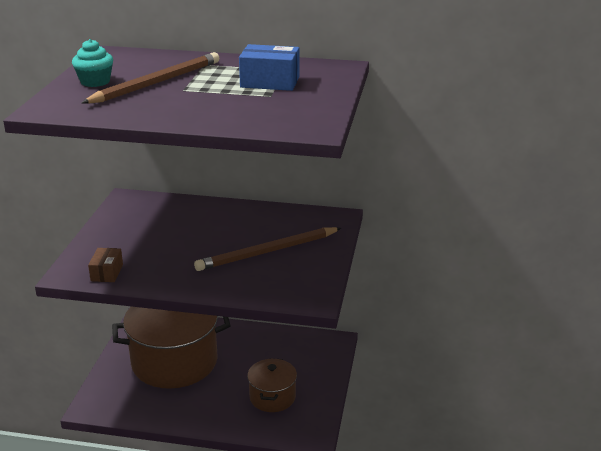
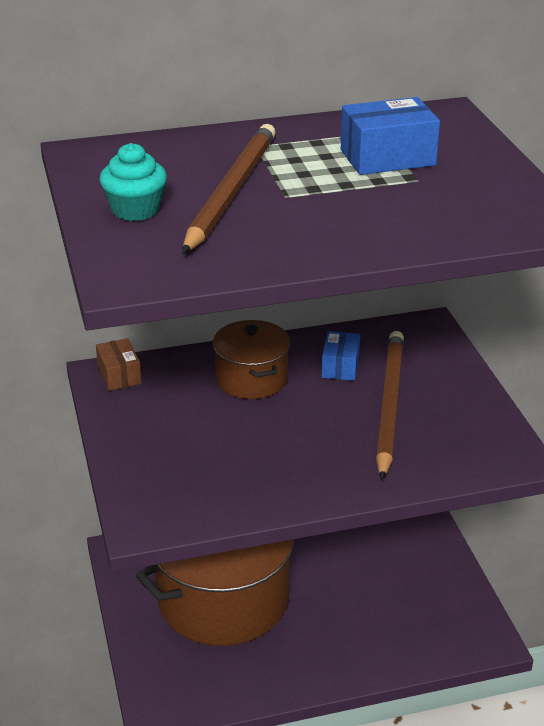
camera: 25 degrees left, 5 degrees up
brown box [88,248,123,282] -> brown box moved to [96,338,142,391]
brown pencil [194,227,341,271] -> brown pencil turned 150 degrees clockwise [376,331,404,480]
brown pot [247,358,297,412] -> brown pot moved to [213,320,290,399]
none -> blue box [322,331,360,381]

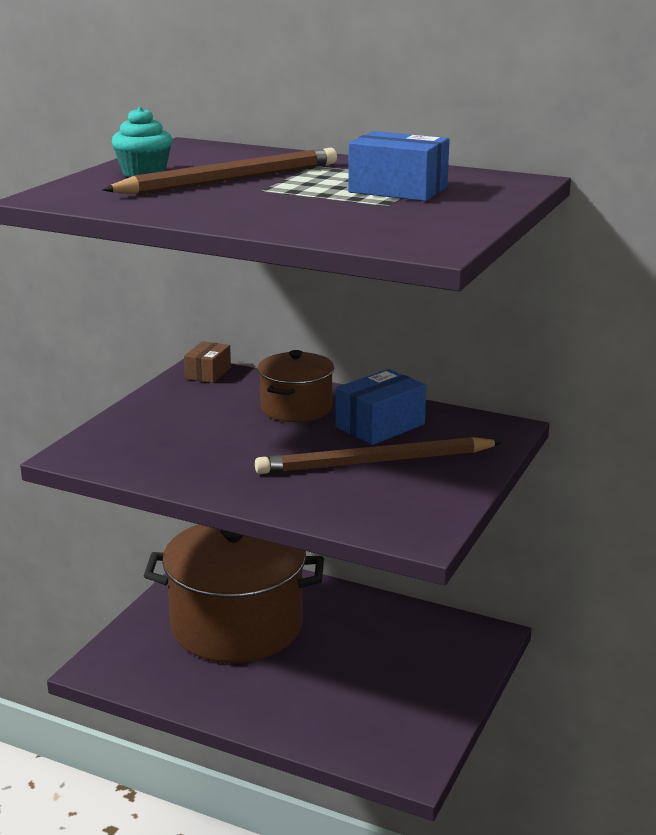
camera: 40 degrees right, 10 degrees down
blue box [322,331,360,381] -> blue box [336,369,426,445], size x1.58
brown pencil [376,331,404,480] -> brown pencil turned 150 degrees counterclockwise [255,437,502,474]

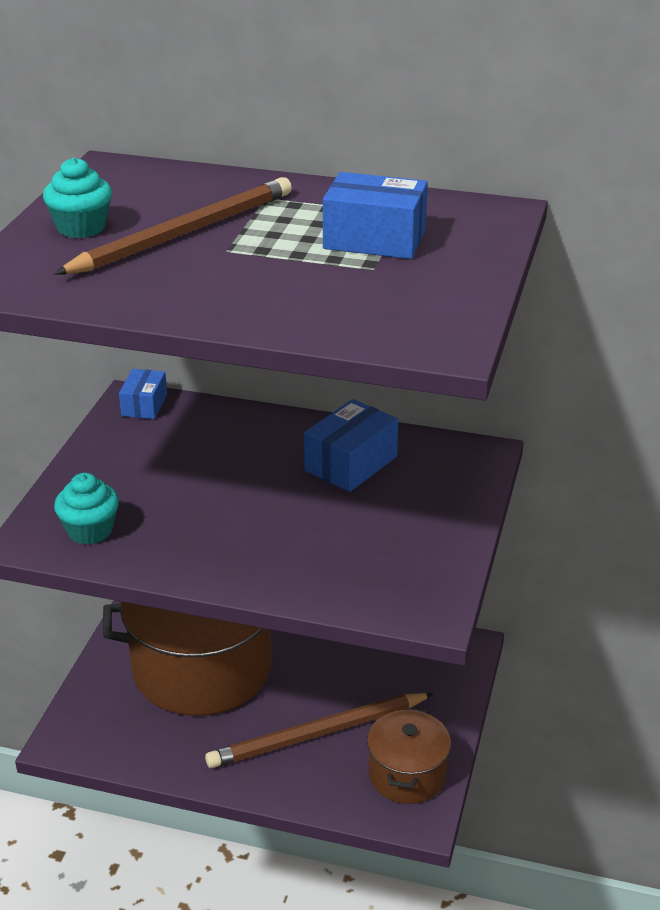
camera: 10 degrees left, 10 degrees up
brown box [184,341,231,383] -> blue box [119,369,167,419]
brown pencil [255,437,502,474] -> brown pencil moved to [205,693,434,768]
brown pot [258,350,334,422] -> brown pot moved to [367,708,451,804]
none -> turquoise cupcake [54,473,119,545]

